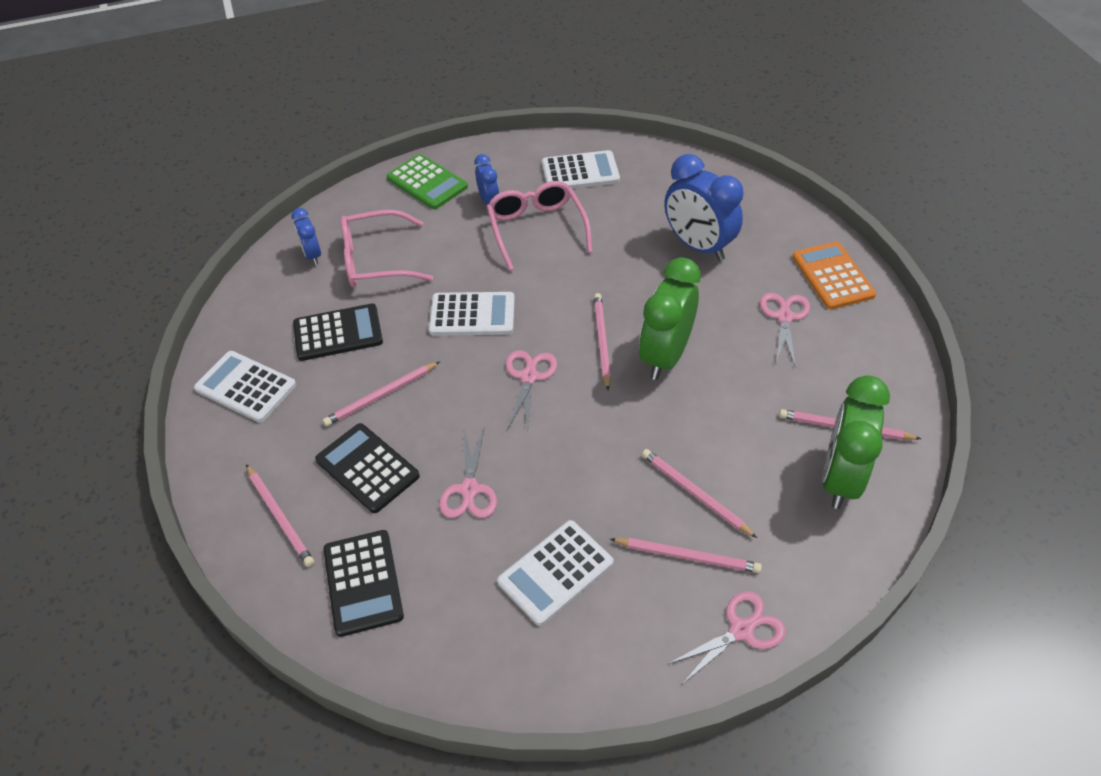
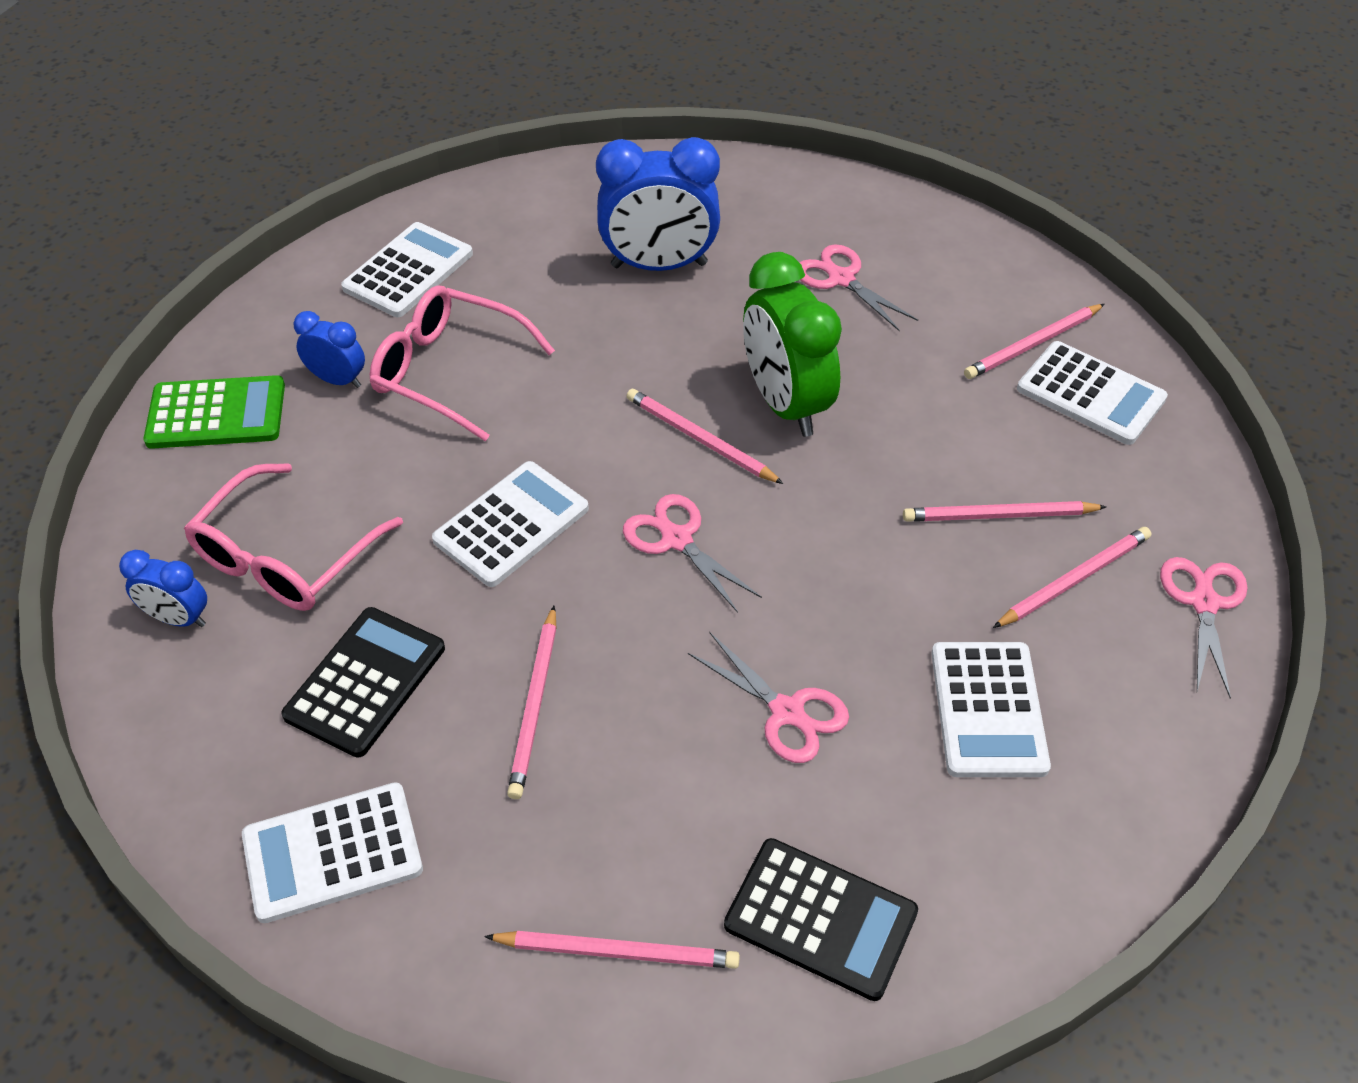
camera: 50 degrees left, 0 degrees up
black calculator [315,423,420,513] -> none
orange calculator [792,241,876,310] -> none
green clock [822,375,890,509] -> white calculator [1017,341,1168,445]

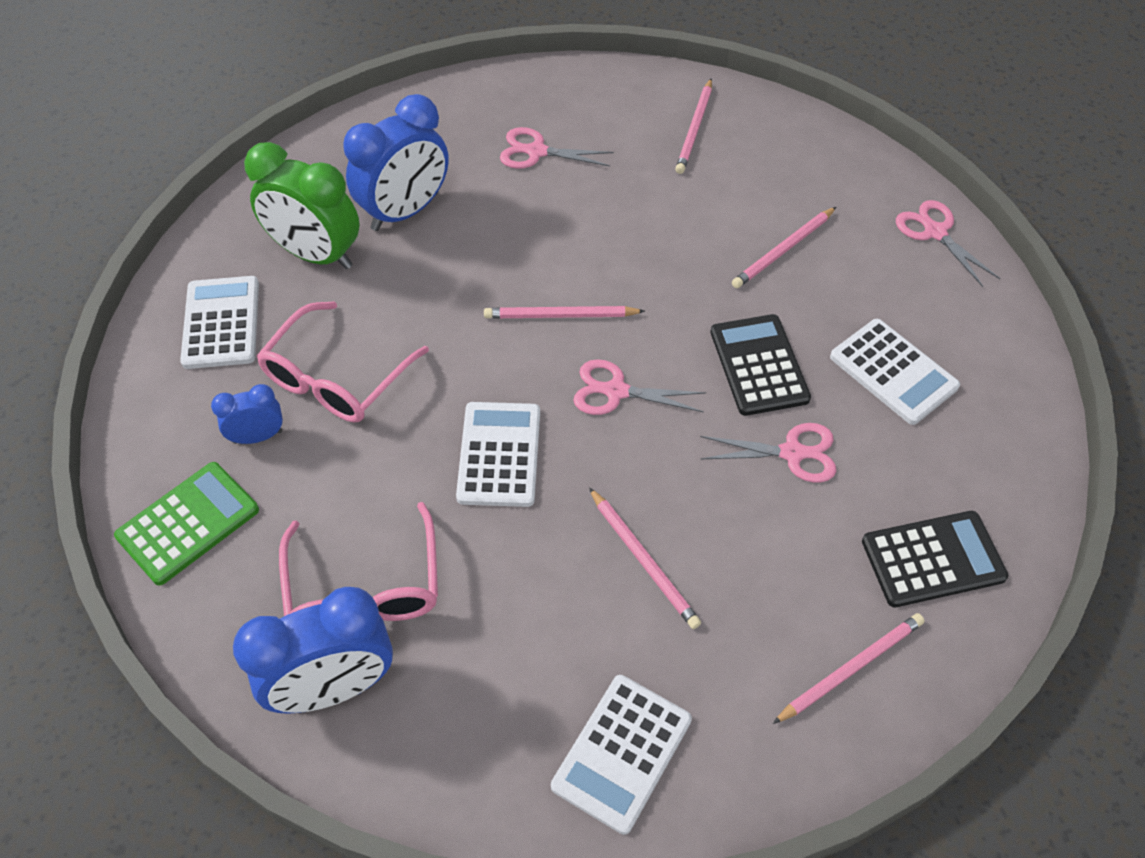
camera: 40 degrees left, 5 degrees up
blue clock [119,550,207,627] -> blue clock [233,587,393,714], size x1.93
black calculator [281,607,445,758] -> black calculator moved to [711,314,811,416]
pink glasses [370,286,555,441] -> pink glasses turned 45 degrees counterclockwise [257,301,429,422]
green clock [743,252,842,437] -> green clock moved to [244,142,360,269]
pink pencil [993,527,1151,628] -> none
white calculator [1017,341,1168,445] -> none

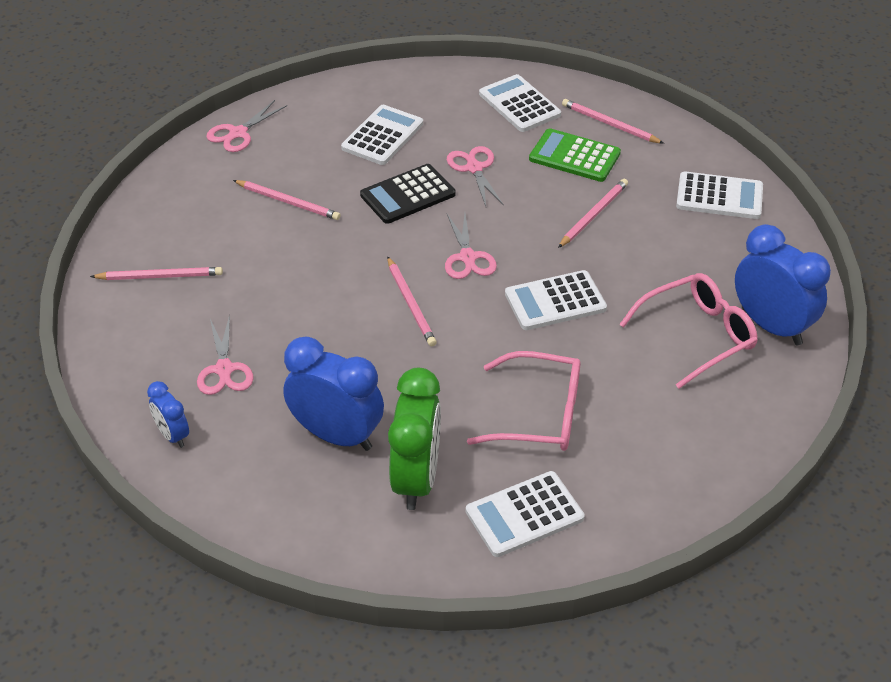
camera: 110 degrees left, 10 degrees down
green calculator [114,462,259,586] -> green calculator moved to [529,128,621,182]
blue clock [211,384,283,444] -> blue clock moved to [147,381,189,448]
black calculator [862,511,1008,607] -> white calculator [479,74,561,132]

